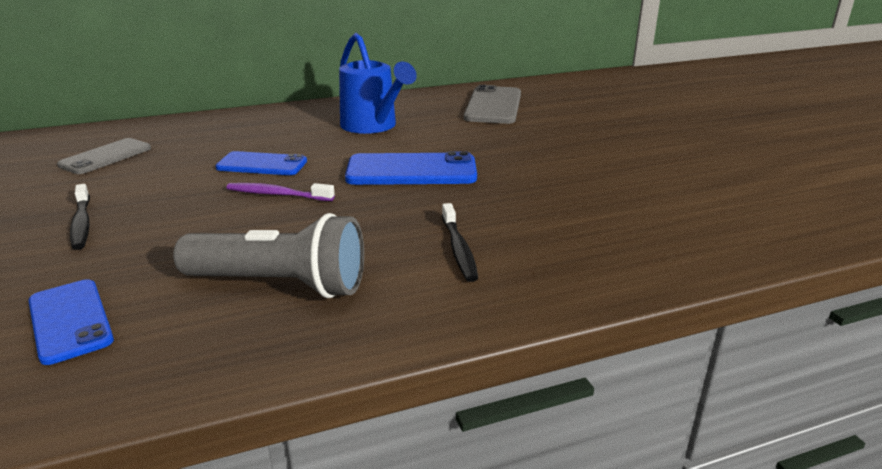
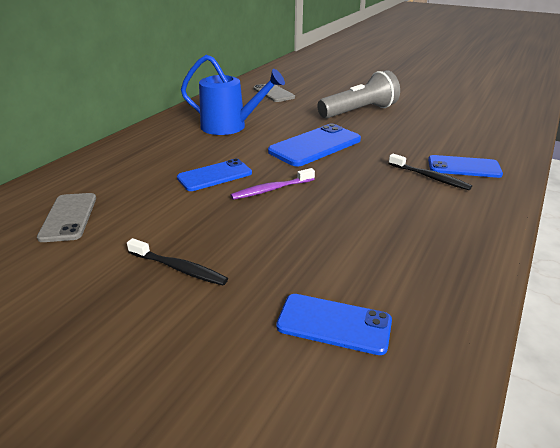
camera: 40 degrees left, 5 degrees up
grey flashlight [173,213,364,298] -> grey flashlight moved to [317,70,400,118]
grey phone [464,85,521,124] -> grey phone [253,84,295,102], size x0.67
none -> blue phone [428,155,503,178]

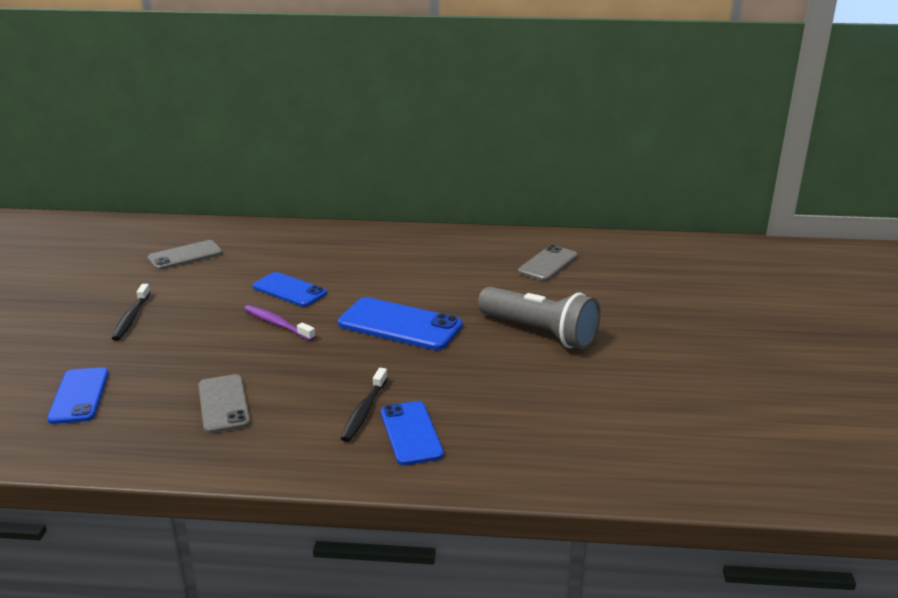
camera: 65 degrees right, 5 degrees down
blue watering can [181,55,285,135] -> none
none -> grey phone [198,374,250,433]

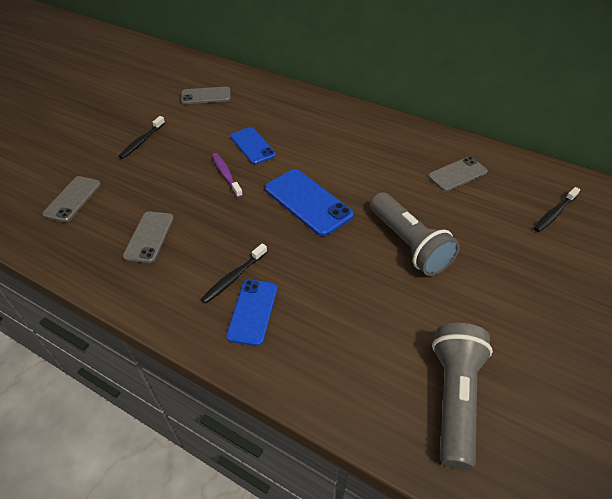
camera: 25 degrees right, 20 degrees up
blue phone [47,367,109,424] -> grey phone [42,176,101,222]
none -> grey flashlight [432,323,493,470]
none -> black toothbrush [533,187,580,232]

